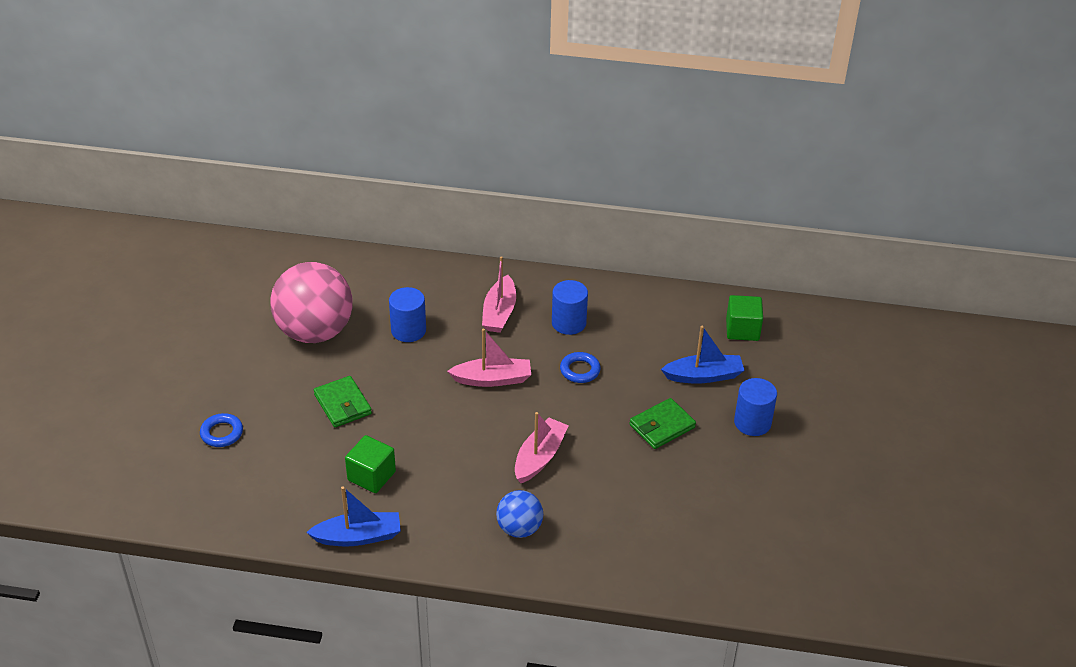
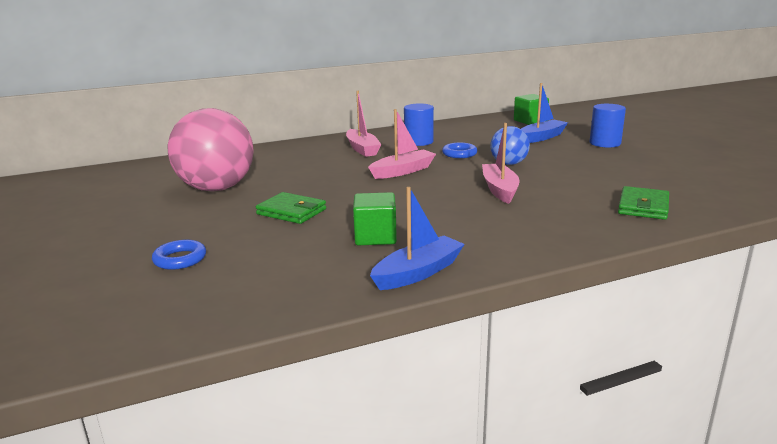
camera: 30 degrees left, 20 degrees down
blue cylinder [389,287,426,342] -> none
blue ball [496,490,543,538] -> blue ball moved to [490,126,530,165]
green wallet [629,398,696,449] -> green wallet moved to [618,186,669,220]

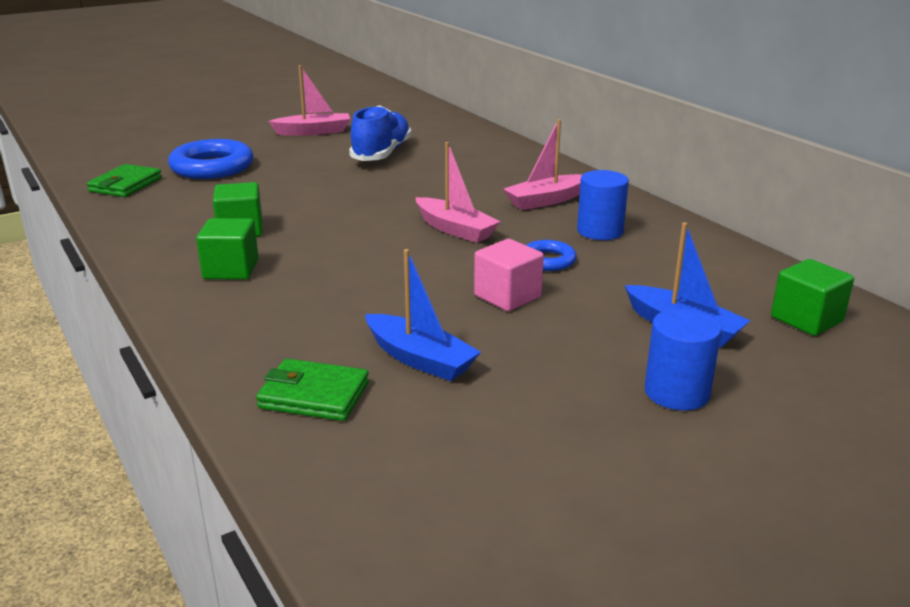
camera: 80 degrees right, 5 degrees up
blue ring [152,240,206,270] -> blue ring [168,139,254,179], size x1.89
pink ball [167,108,254,192] -> blue shoe [349,105,412,161]
green wallet [256,192,326,224] -> green wallet moved to [87,164,162,197]
blue boat [370,187,465,290] -> blue boat moved to [365,249,481,381]
pink boat [482,123,519,204] -> pink boat moved to [269,65,350,136]
blue ball [490,126,530,165] -> pink cube [474,239,544,311]
none -> green cube [196,218,259,280]

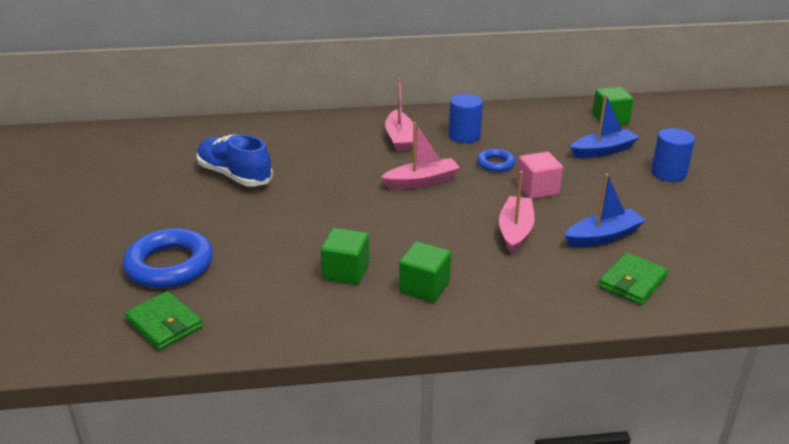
camera: 65 degrees left, 5 degrees up
pink boat [269,65,350,136] -> pink boat moved to [499,171,535,253]

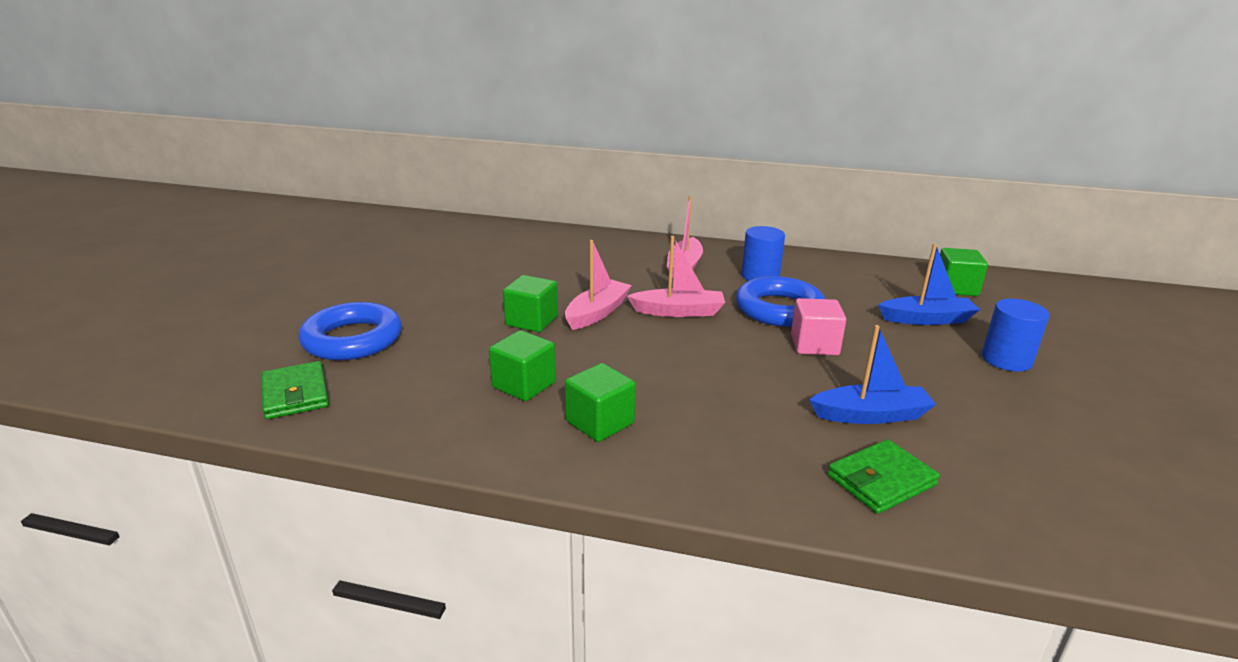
camera: 20 degrees right, 5 degrees down
blue shoe [197,134,273,187] -> none
blue ring [477,149,515,172] -> blue ring [736,276,825,327], size x1.89
pink boat [499,171,535,253] -> pink boat moved to [565,240,632,330]
none -> green cube [503,275,558,332]

